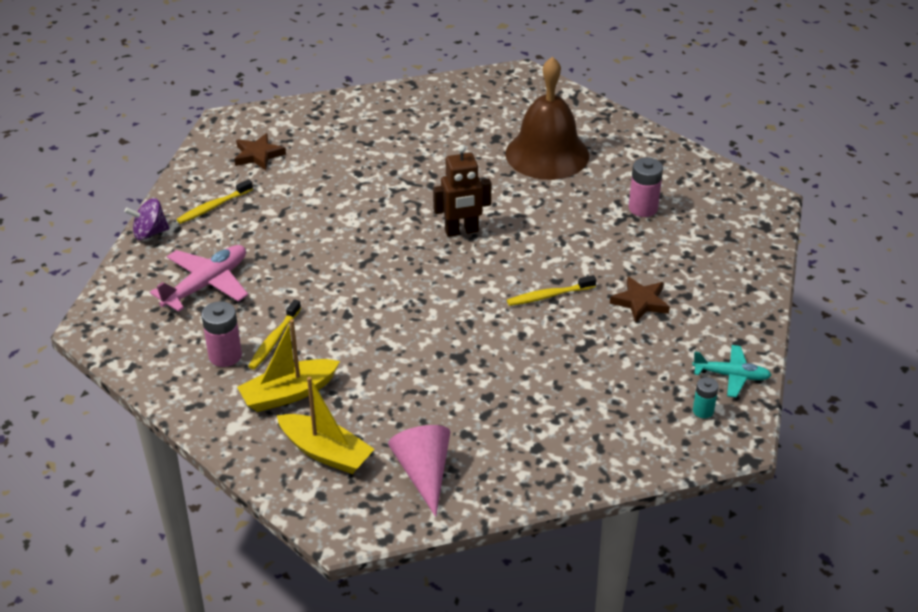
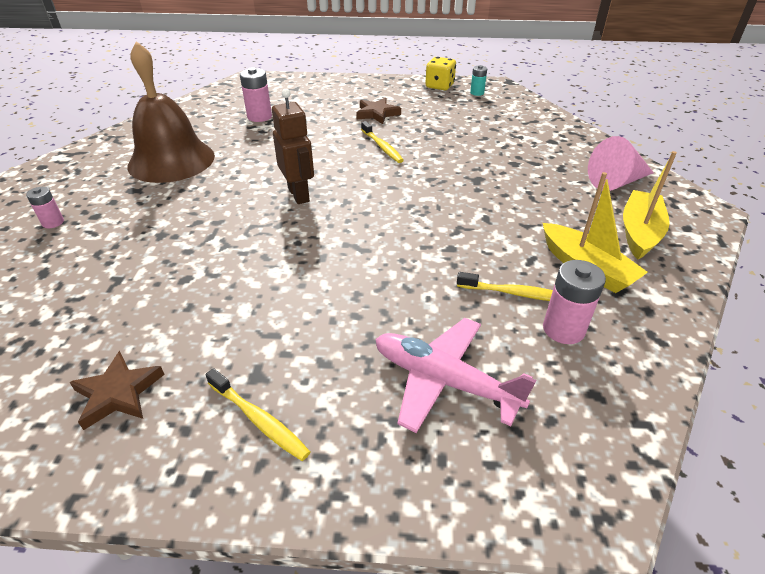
camera: 100 degrees left, 0 degrees up
purple spinning top [124,198,169,240] -> none
turquoise plane [692,345,771,398] -> yellow dice [425,57,456,90]
none -> pink battery [26,187,64,228]

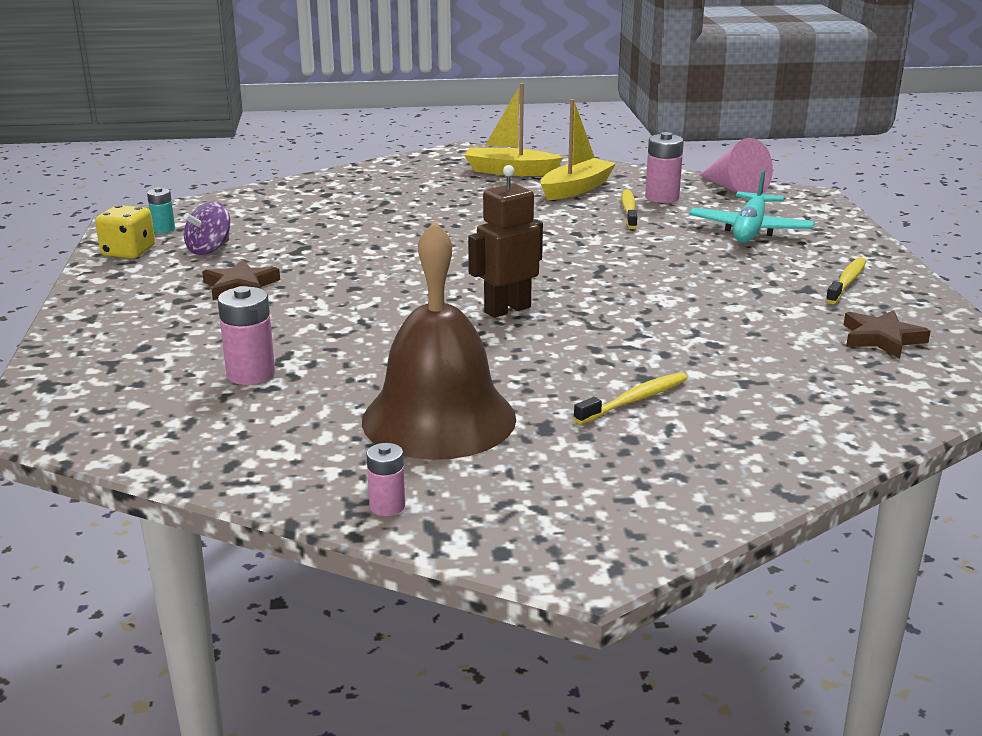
camera: 100 degrees left, 15 degrees down
pink battery [26,187,64,228] -> pink battery moved to [367,443,405,516]
yellow toothbrush [361,121,404,163] -> yellow toothbrush moved to [573,372,688,424]
pink plane [375,318,536,433] -> turquoise plane [689,170,815,243]
pink cone [588,136,654,191] -> pink cone moved to [699,138,773,193]
none -> purple spinning top [183,202,230,255]

